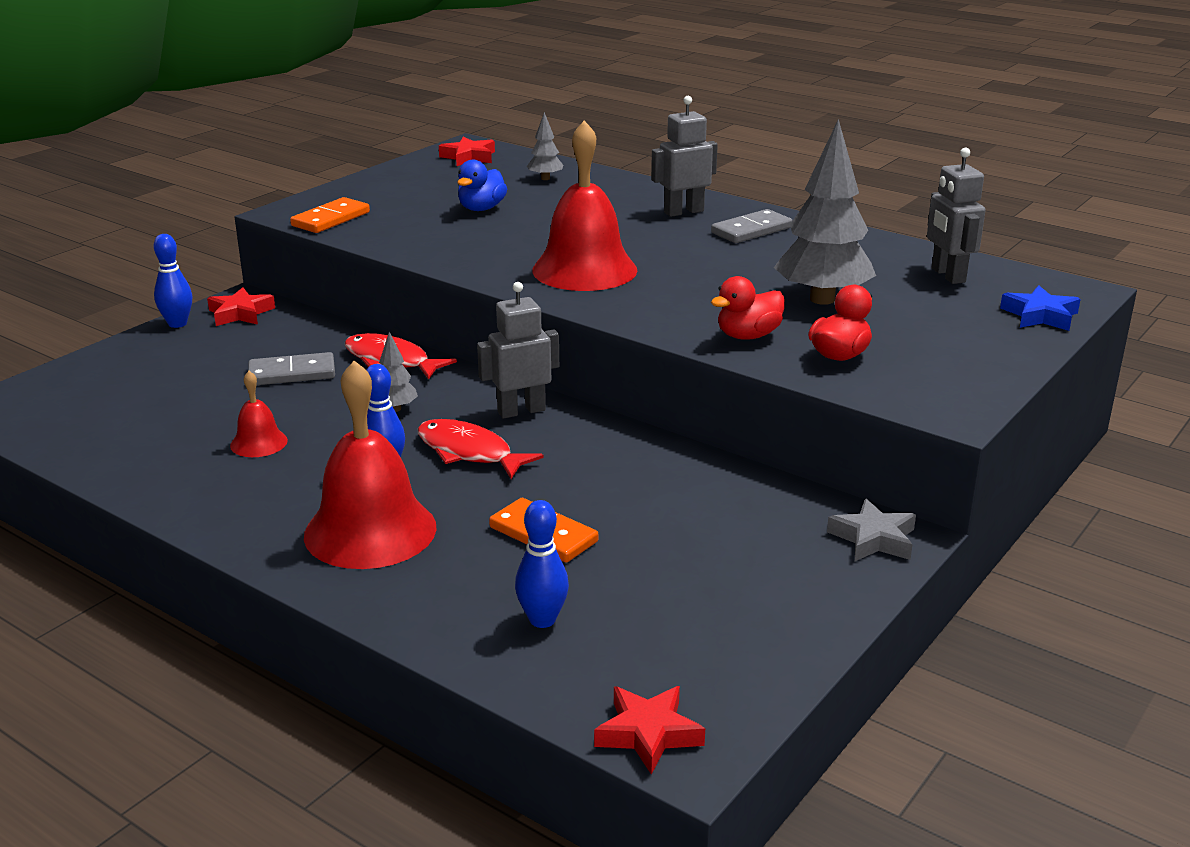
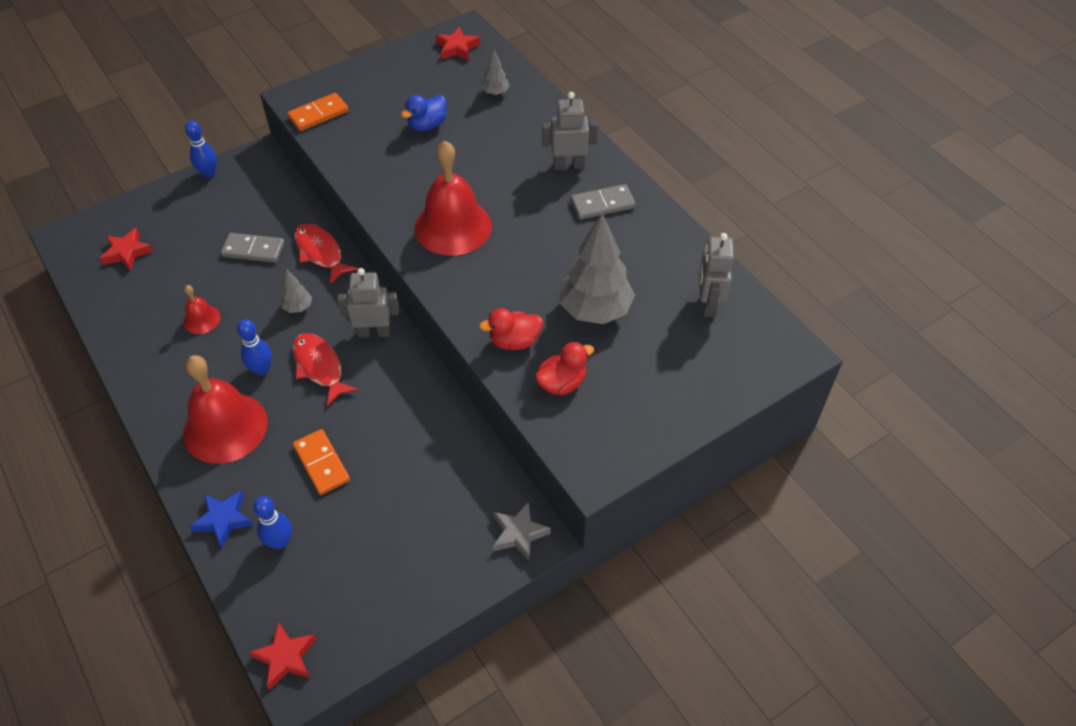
camera: 20 degrees right, 25 degrees up
red star [207,287,275,326] -> red star moved to [100,228,153,271]
blue star [1000,285,1081,331] -> blue star moved to [190,490,254,548]

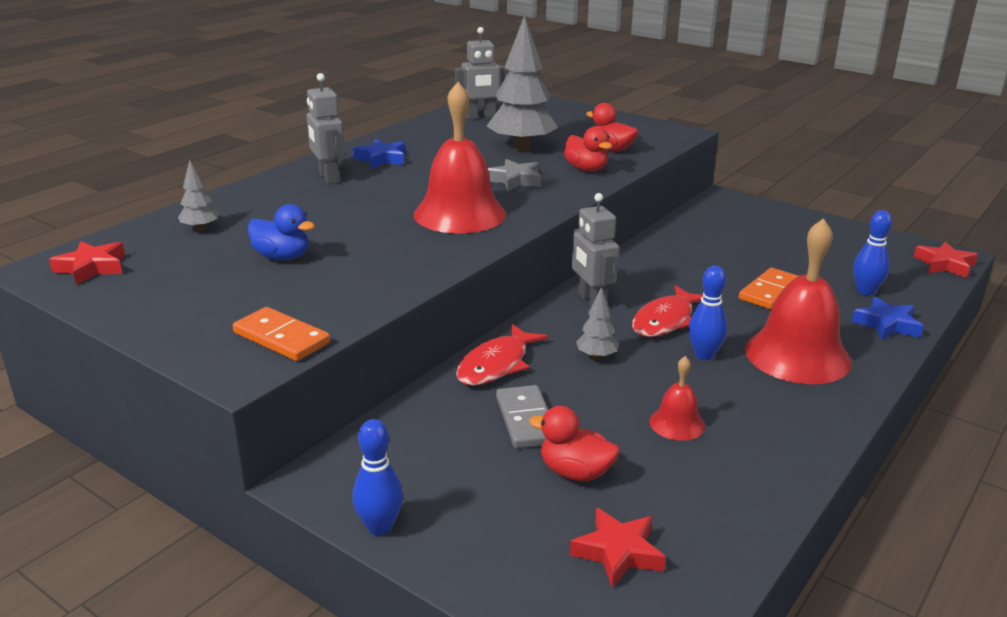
camera: 110 degrees left, 25 degrees down
grey star [493,502,551,561] -> grey star moved to [488,159,541,191]
grey domino [571,184,636,219] -> blue star [353,139,406,169]
none -> red duck [529,406,619,481]

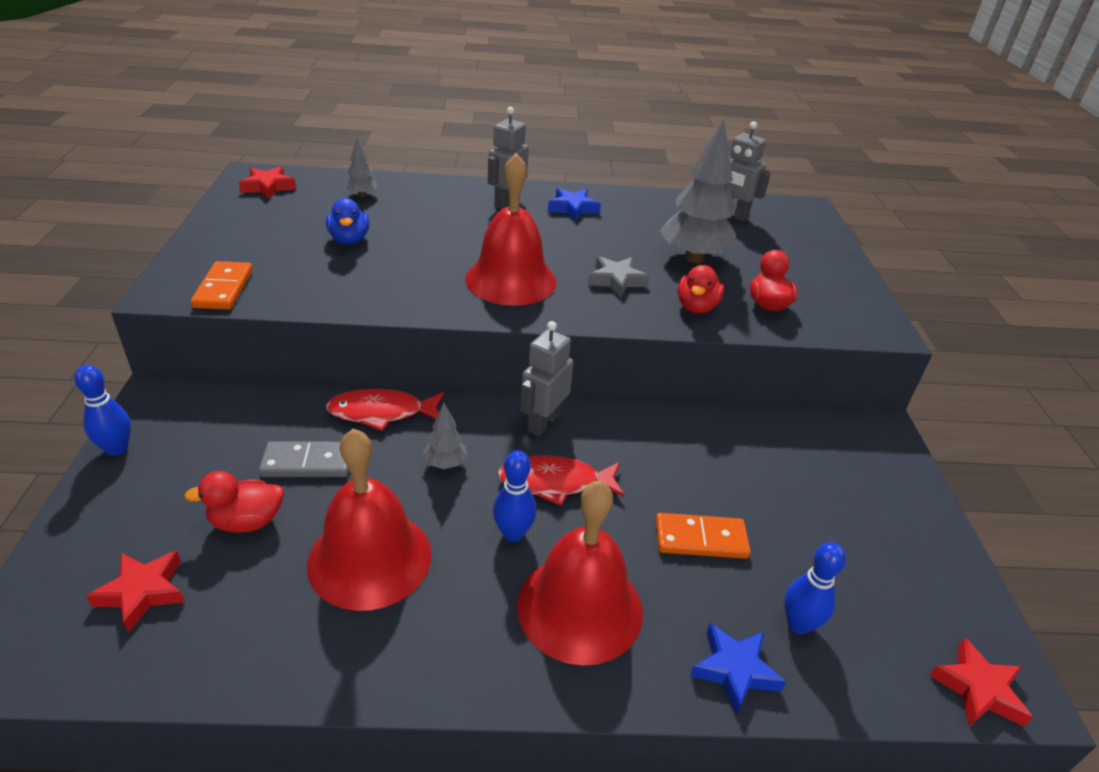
camera: 50 degrees right, 10 degrees up
grey domino [496,385,548,448] -> grey domino turned 45 degrees clockwise [259,441,349,477]
red duck [529,406,619,481] -> red duck turned 90 degrees counterclockwise [184,471,284,533]
red bell [650,356,705,441] -> red bell [307,428,431,611], size x2.10

